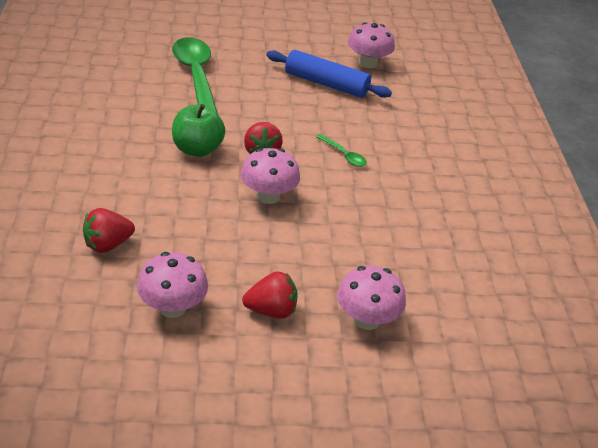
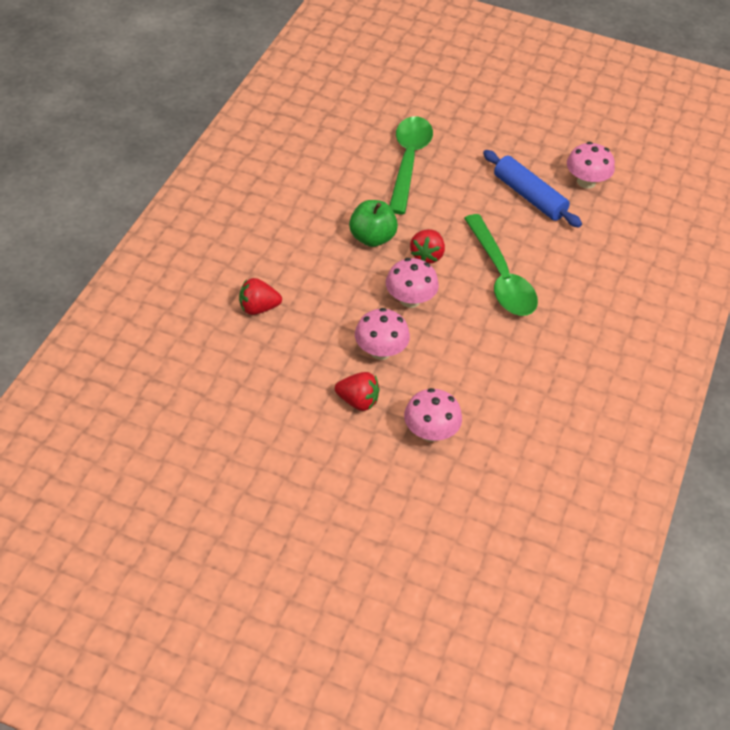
camera: 25 degrees right, 10 degrees up
pink mushroom [137,252,208,318] -> pink mushroom moved to [355,308,410,360]
green spoon [316,134,367,167] -> green spoon [464,214,538,316], size x2.37

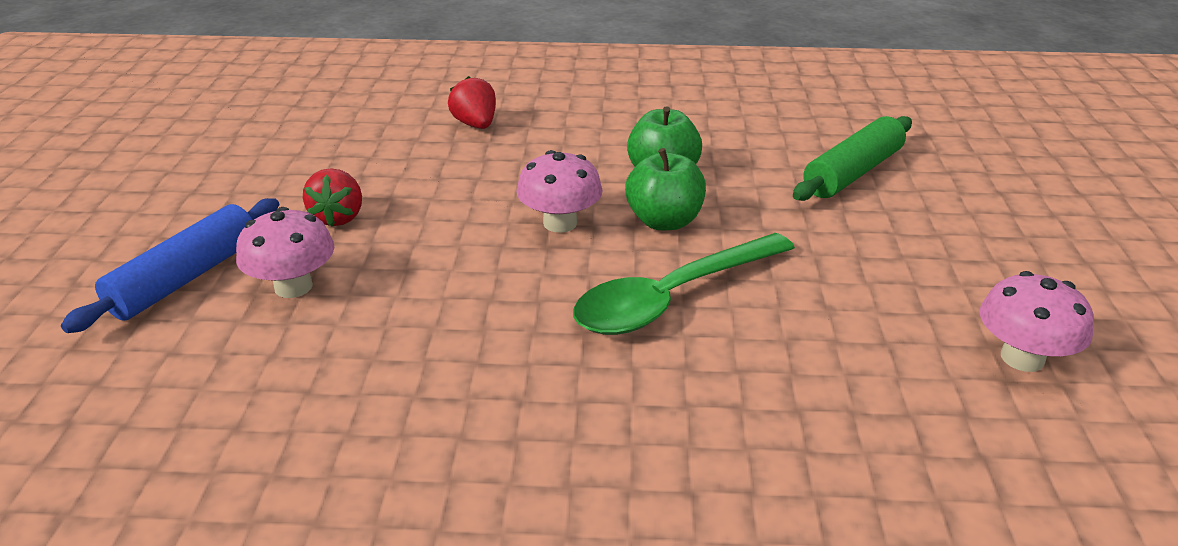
camera: 75 degrees right, 15 degrees down
pink mushroom [355,308,410,360] -> none
green spoon [389,116,433,214] -> green rolling pin [793,116,912,201]
red strawberry [410,229,445,264] -> green apple [625,148,706,230]
blue rolling pin [483,150,582,228] -> blue rolling pin moved to [61,198,279,333]

